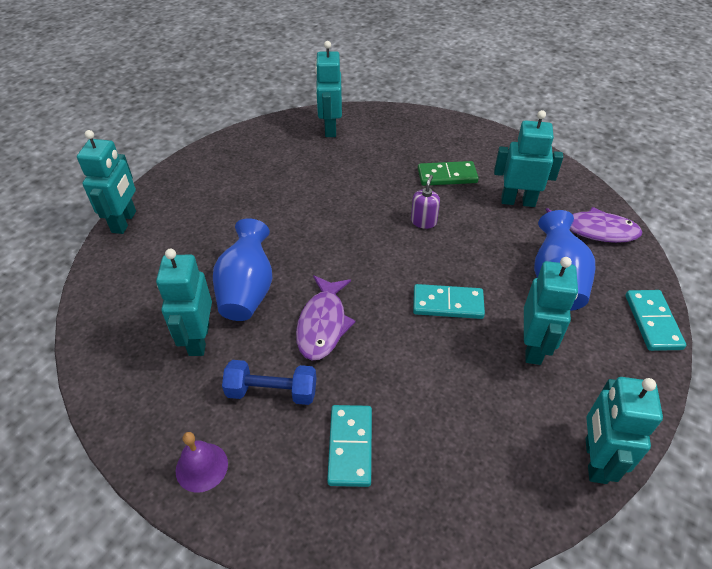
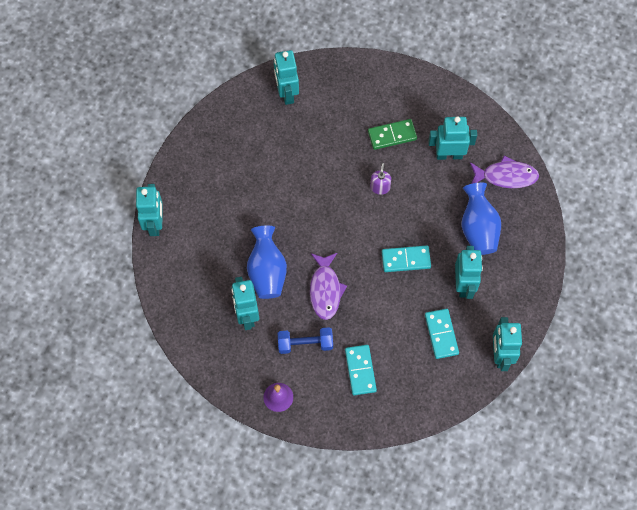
camera: 10 degrees left, 20 degrees up
turquoise domino [625,290,686,351] -> turquoise domino moved to [425,309,459,359]

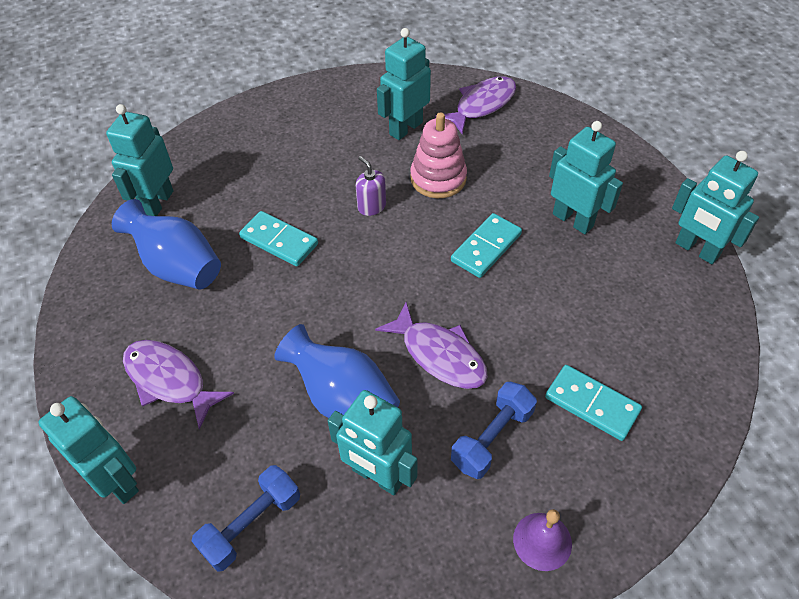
camera: 45 degrees left, 15 degrees down
turquoise robot [274,50,299,105] -> turquoise robot turned 75 degrees clockwise [106,104,173,216]
green domino [368,119,417,150] -> none
turquoise domino [425,309,459,359] -> turquoise domino moved to [239,211,318,266]
blue vase [462,183,501,255] -> blue vase moved to [112,199,221,289]
none -> purple fish [123,340,234,429]
none -> blue dumbbell [192,465,300,572]
none -> pink stacking toy [410,112,467,198]

